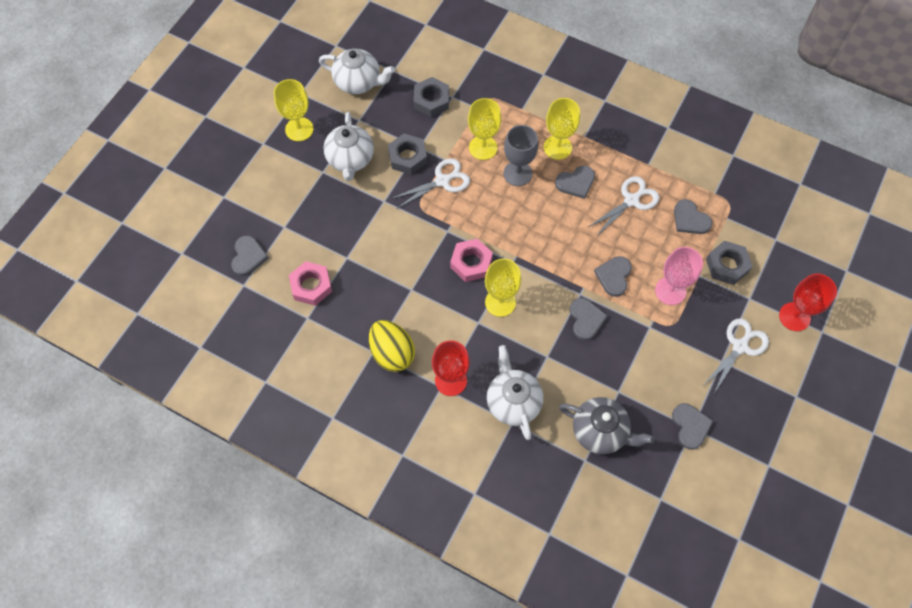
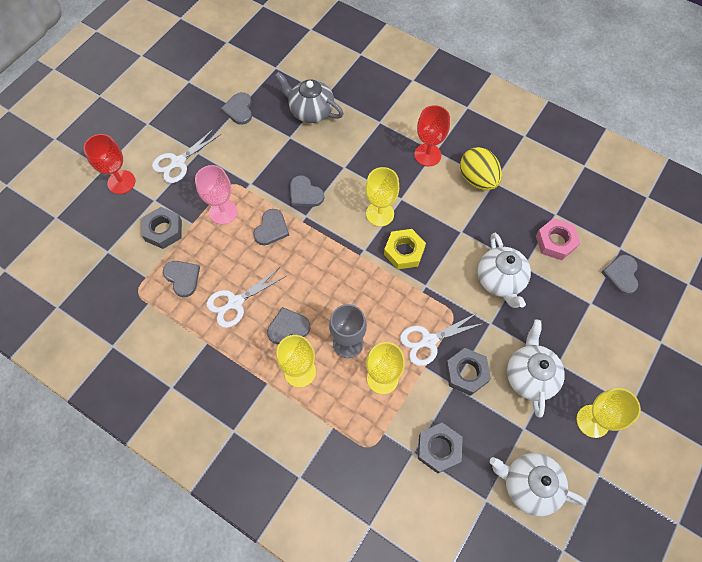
camera: 175 degrees left, 0 degrees up
pink nut [450,239,493,282] -> yellow nut [384,229,426,270]
white teapot [487,345,543,440] -> white teapot moved to [478,233,531,308]
grey heart [570,298,608,341] -> grey heart turned 45 degrees counterclockwise [290,175,324,207]

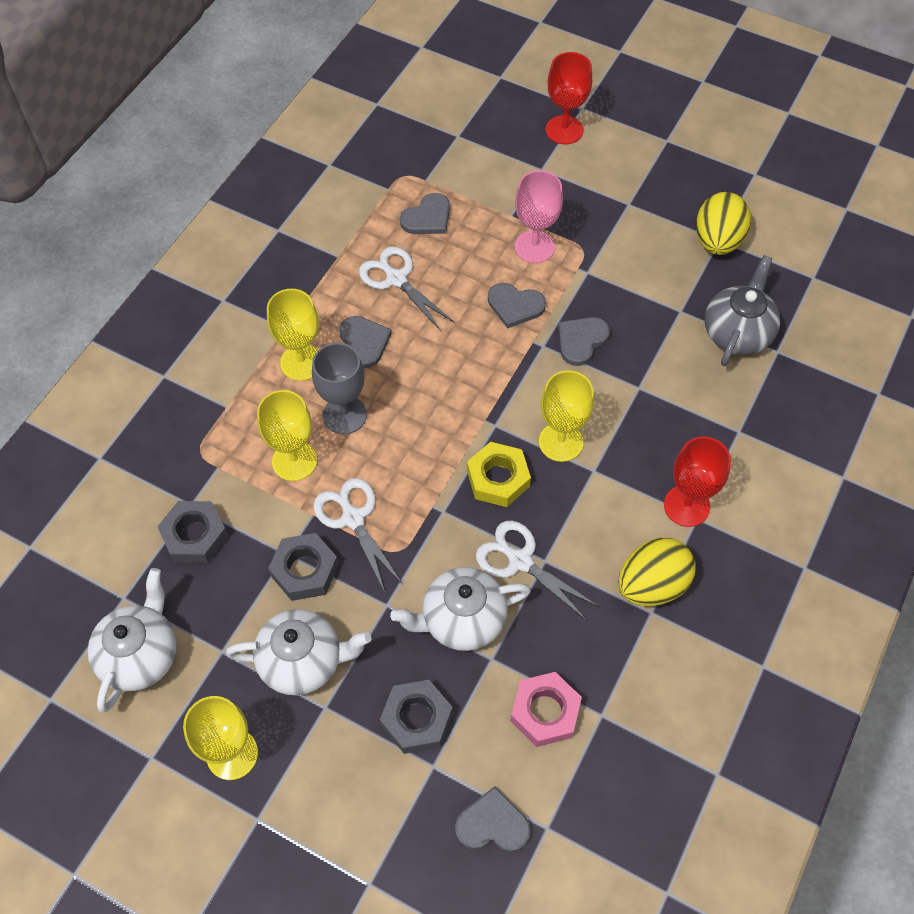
camera: 85 degrees right, 5 degrees down
grey nut [141,207,182,249] -> grey nut moved to [380,680,453,754]
white scissors [152,129,221,183] -> white scissors moved to [476,521,599,621]
grey heart [221,92,252,125] -> yellow egg [696,192,751,255]

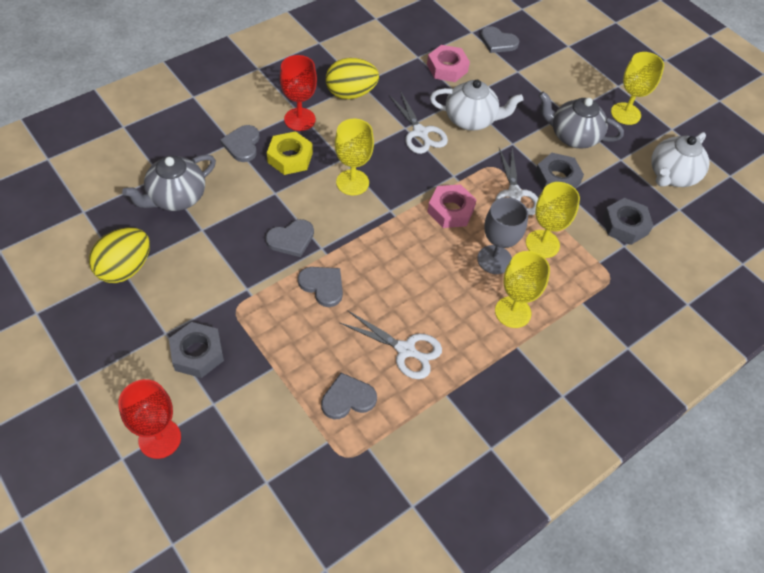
camera: 160 degrees left, 5 degrees down
white teapot [226,609,371,695] -> grey teapot [539,91,624,149]
grey heart [339,316,392,368] -> grey heart moved to [220,125,260,162]
white scissors [359,246,454,331] -> white scissors turned 45 degrees counterclockwise [340,311,442,379]
grey nut [380,680,453,754] -> grey nut moved to [169,322,224,378]
yellow nut [467,442,531,507] -> yellow nut moved to [267,131,313,175]
pink goblet [515,170,563,263] -> none
none -> pink nut [427,184,477,228]

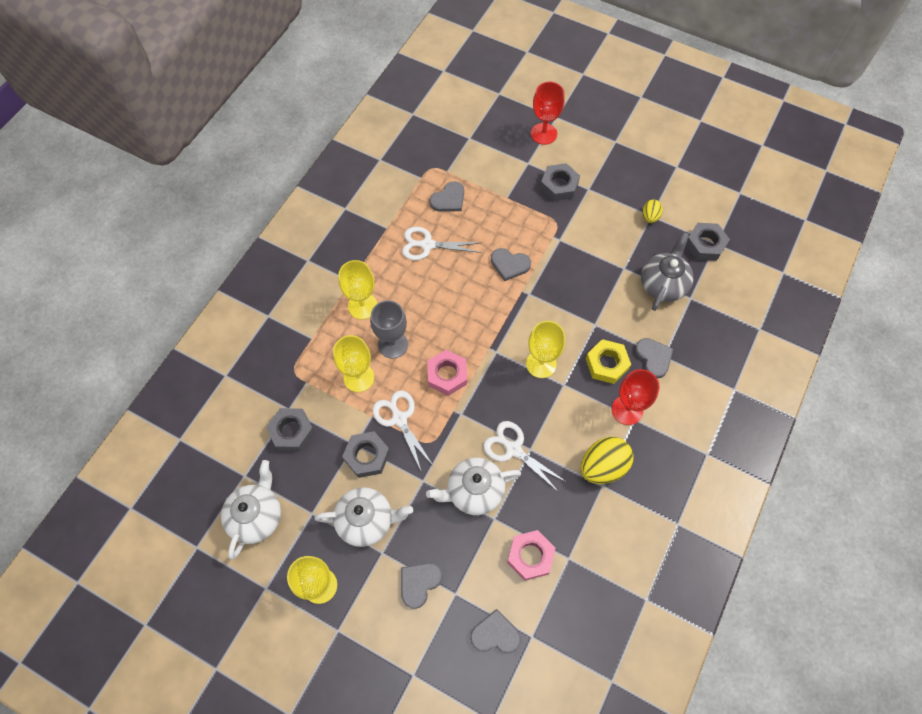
camera: 160 degrees right, 10 degrees up
yellow egg [89,228,150,283] -> yellow egg [642,200,663,223], size x0.53
grey heart [265,219,314,257] -> grey heart moved to [401,562,442,609]
grey teapot [539,91,624,149] -> white teapot [315,487,413,547]
none -> grey nut [686,223,730,261]

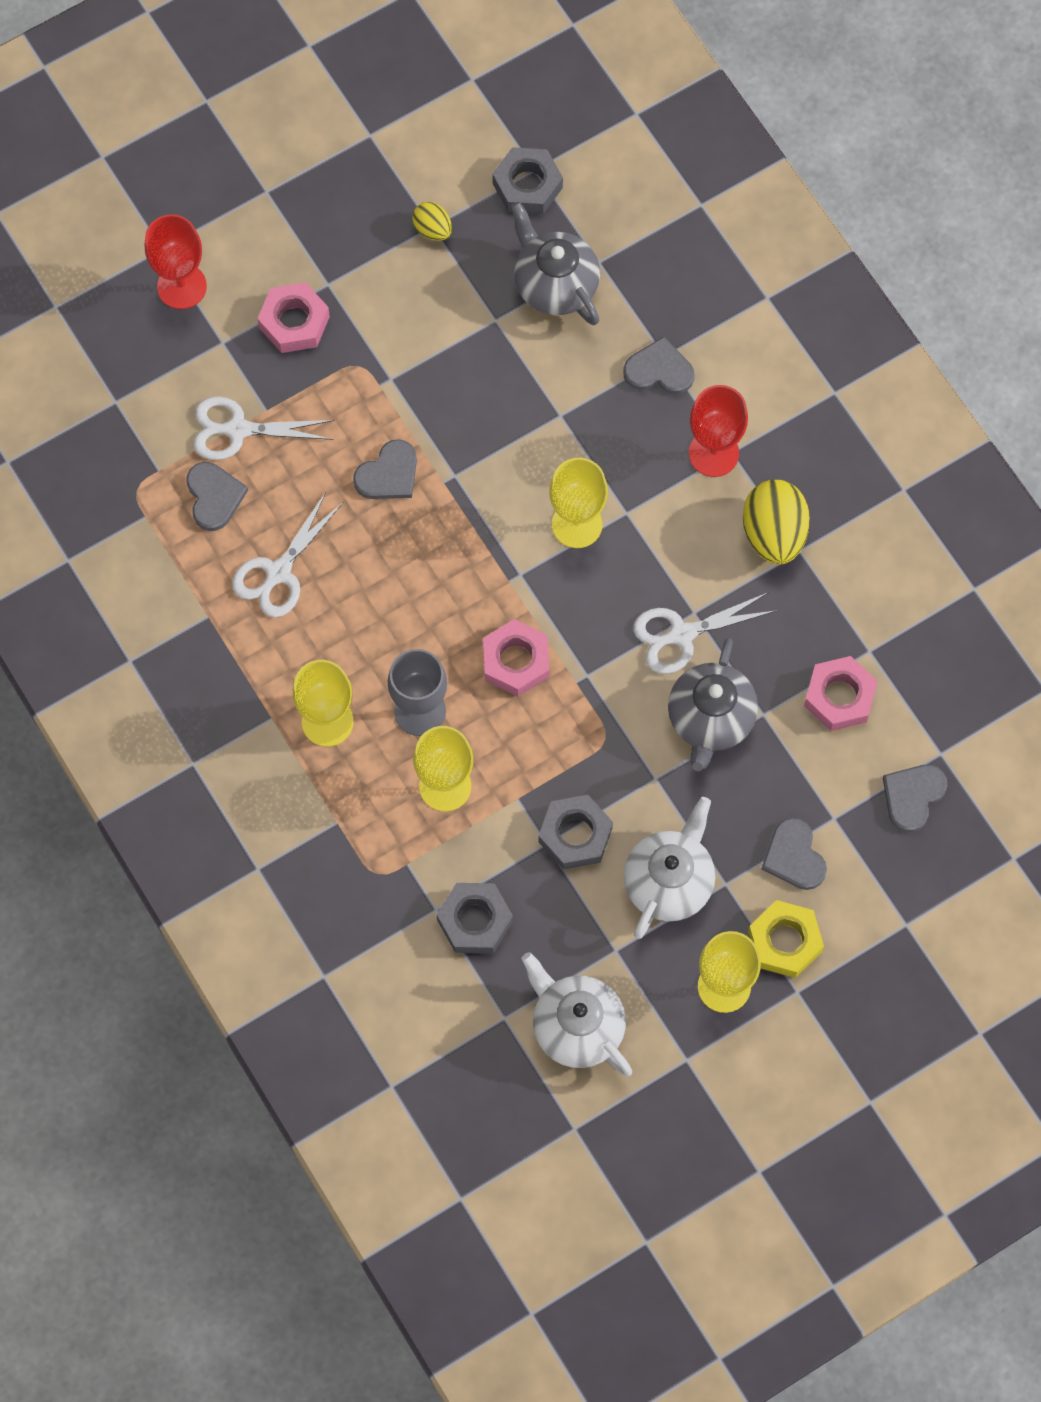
camera: 60 degrees left, 5 degrees up
white scissors [372,390,433,470] -> white scissors moved to [193,396,334,460]
white teapot [426,458,521,515] -> grey teapot [668,638,758,771]
grey nut [540,163,580,201] -> pink nut [258,282,330,353]
yellow nut [586,339,631,384] -> yellow nut moved to [748,900,824,978]

